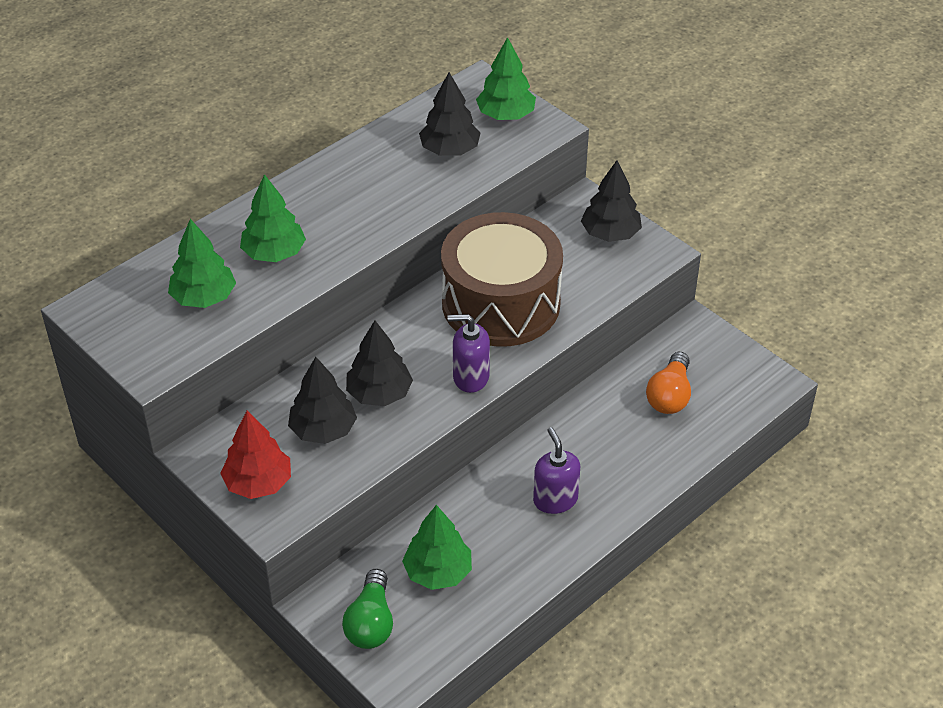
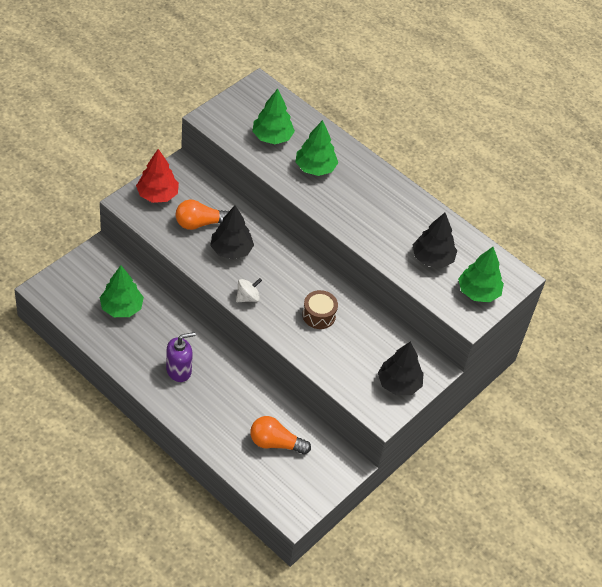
camera: 80 degrees right, 5 degrees up
black tree [288,357,357,444] -> orange light bulb [176,200,229,230]
green light bulb [342,569,393,649] -> none
brown drum [441,212,563,347] -> brown drum [302,290,338,329], size x0.40
purple soap dispenser [447,314,490,393] -> white spinning top [236,278,262,302]

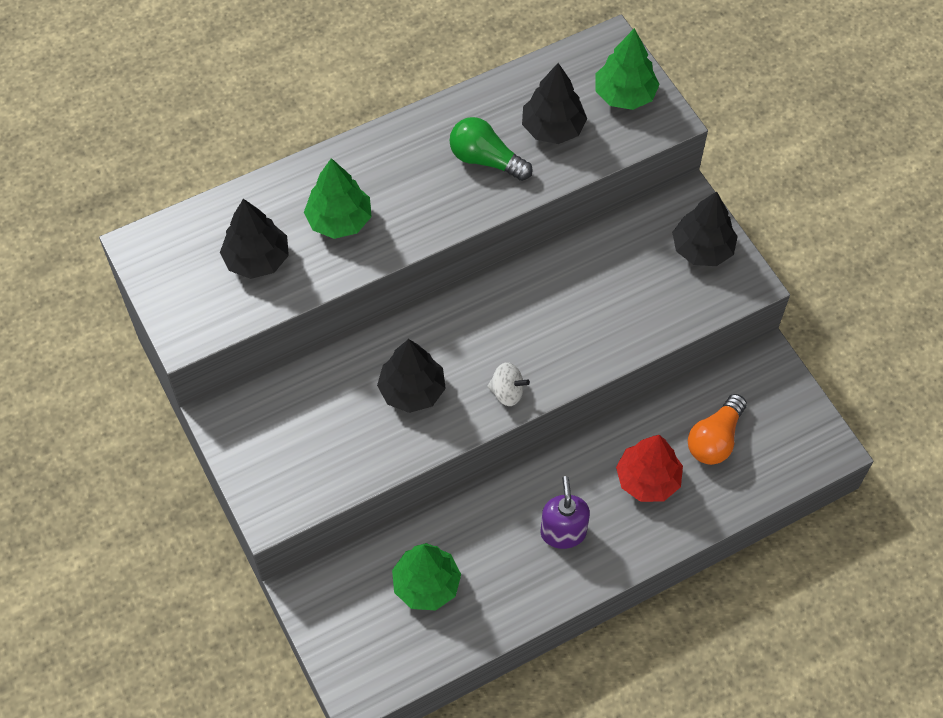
camera: 65 degrees left, 10 degrees up
red tree [136,149,179,203] -> red tree moved to [616,435,683,502]
orange light bulb [176,200,229,230] -> none
white spinning top [236,278,262,302] -> white spinning top turned 120 degrees clockwise [487,362,530,406]
green tree [252,89,295,144] -> black tree [220,199,289,279]
brown drum [302,290,338,329] -> none
none -> green light bulb [449,117,533,181]

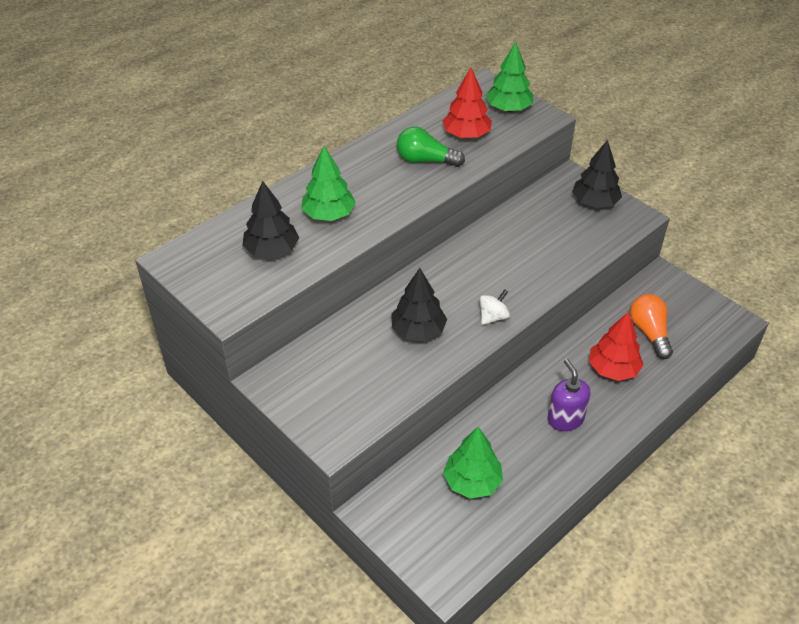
camera: 15 degrees left, 15 degrees down
white spinning top [487,362,530,406] -> white spinning top turned 45 degrees counterclockwise [479,289,510,325]
black tree [522,63,587,144] -> red tree [442,68,492,138]
orange light bulb [688,394,747,465] -> orange light bulb turned 150 degrees clockwise [630,294,673,359]

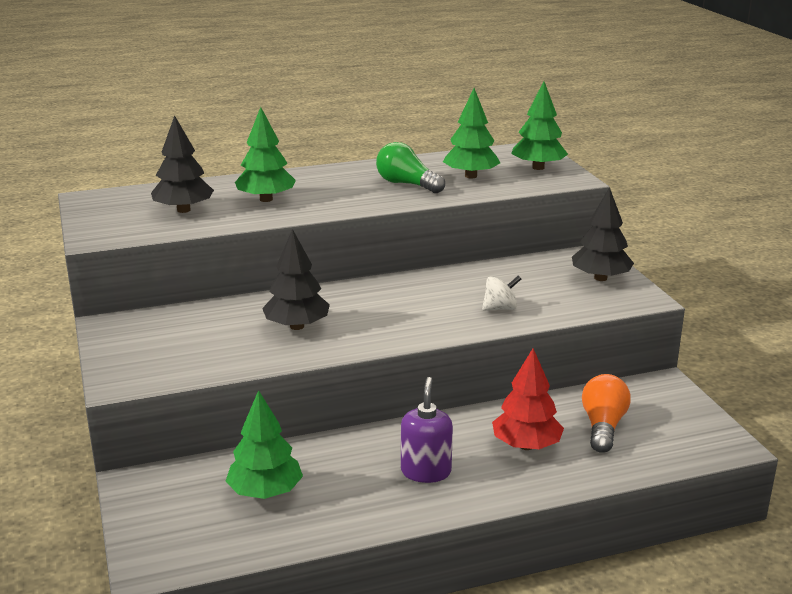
camera: 25 degrees right, 20 degrees down
red tree [442,68,492,138] -> green tree [443,88,500,179]
white spinning top [479,289,510,325] -> white spinning top moved to [482,276,521,310]

